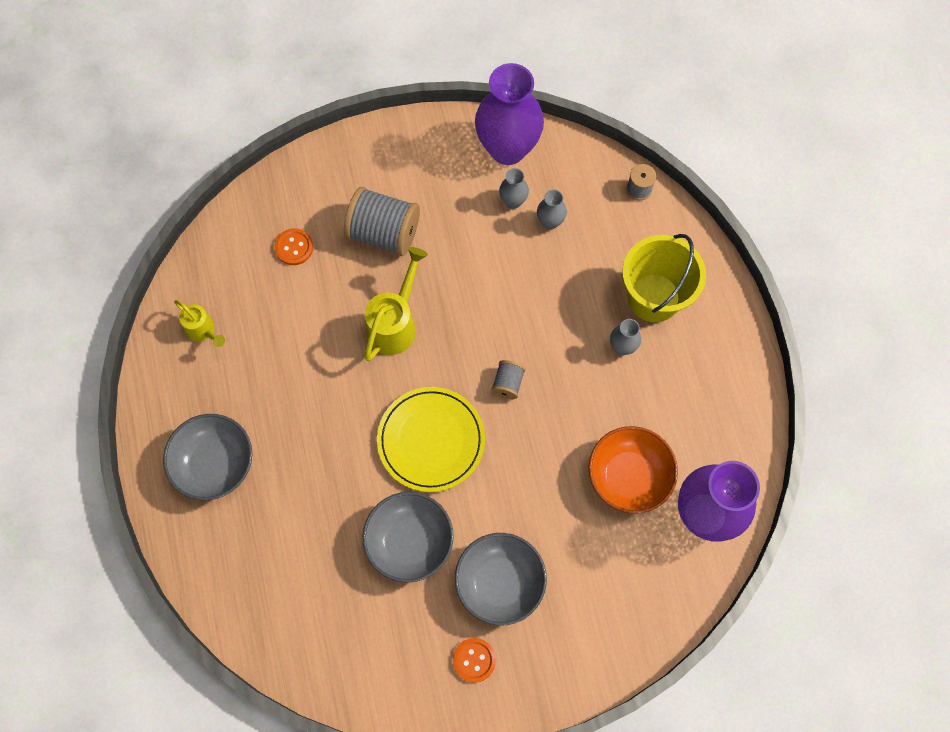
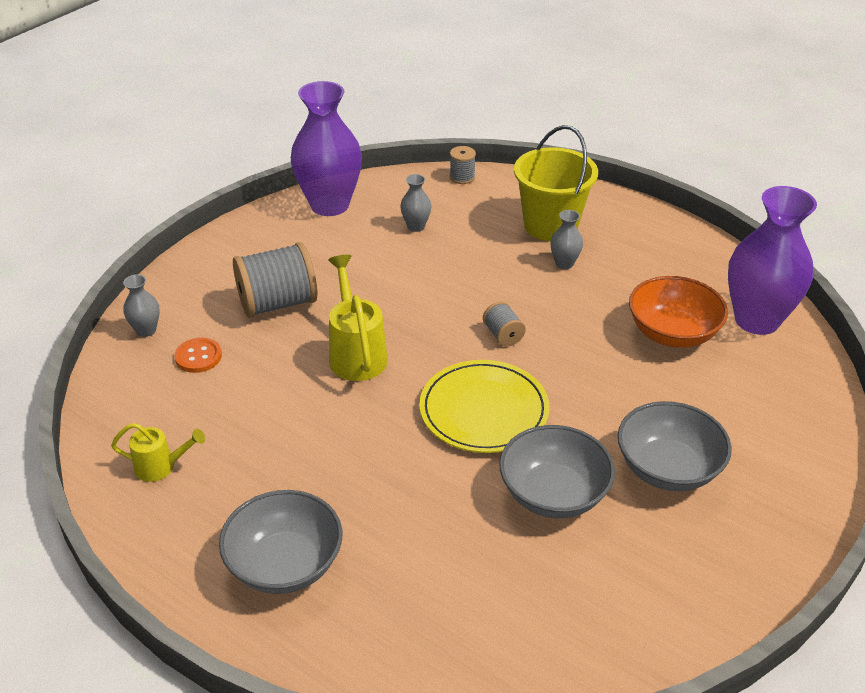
camera: 40 degrees left, 30 degrees down
orange button [453,638,496,683] -> none
grey vase [499,168,529,209] -> grey vase moved to [123,275,160,337]

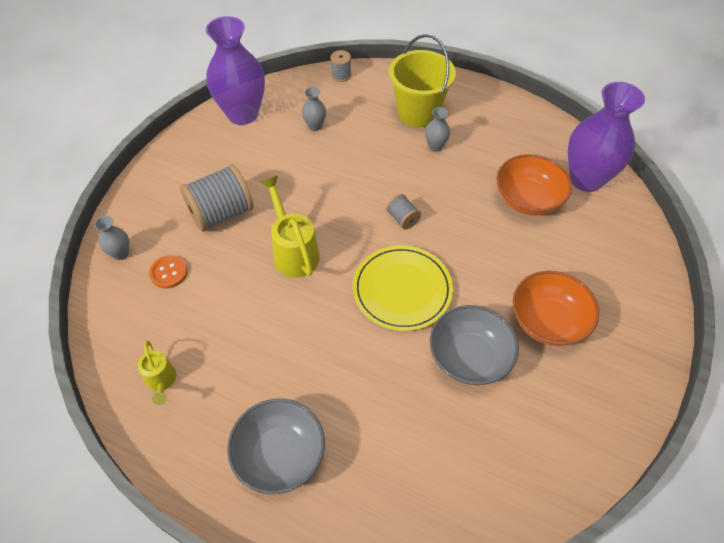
camera: 10 degrees left, 15 degrees up
yellow watering can [111,423,205,482] -> yellow watering can turned 75 degrees clockwise [138,341,176,405]
grey bowl [618,401,732,491] -> orange bowl [513,271,599,346]

